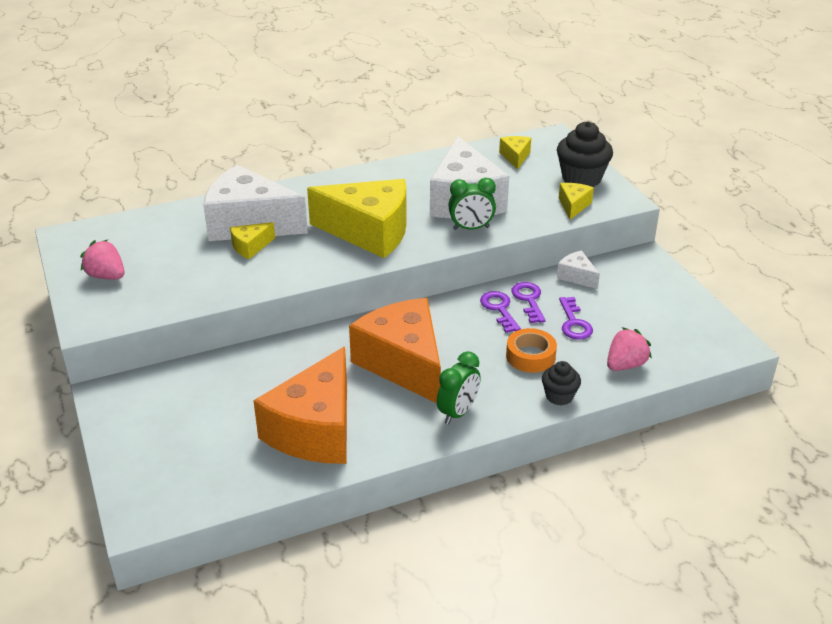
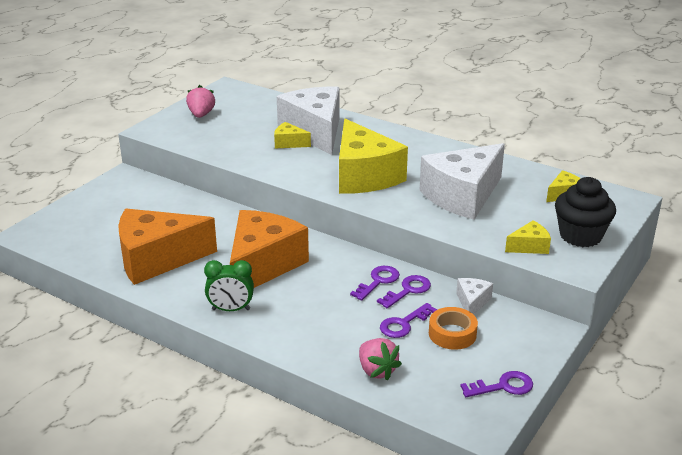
camera: 55 degrees right, 5 degrees down
green clock [448,178,496,230] -> none
orange tape [506,328,557,373] -> orange tape moved to [429,307,478,350]
black cupcake [542,361,581,405] -> none
pink strawberry [607,327,652,371] -> pink strawberry turned 45 degrees clockwise [359,338,402,381]
none -> purple key [460,371,533,397]

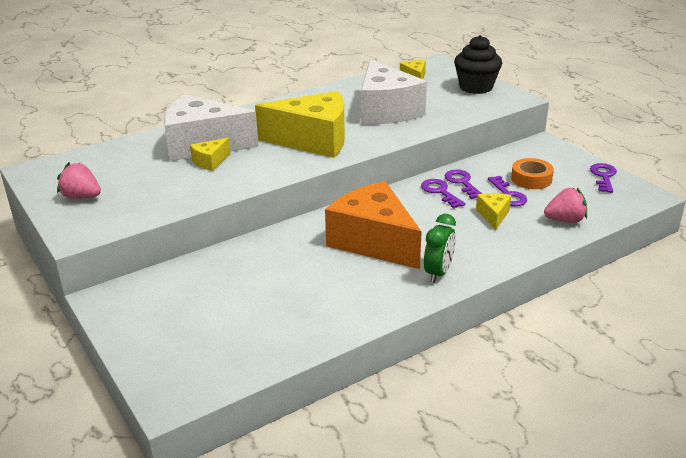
camera: 65 degrees left, 0 degrees up
orange cheese [118,208,217,285] -> none
white cheese [456,278,493,315] -> none
yellow cheese [505,220,551,254] -> yellow cheese moved to [476,193,511,230]

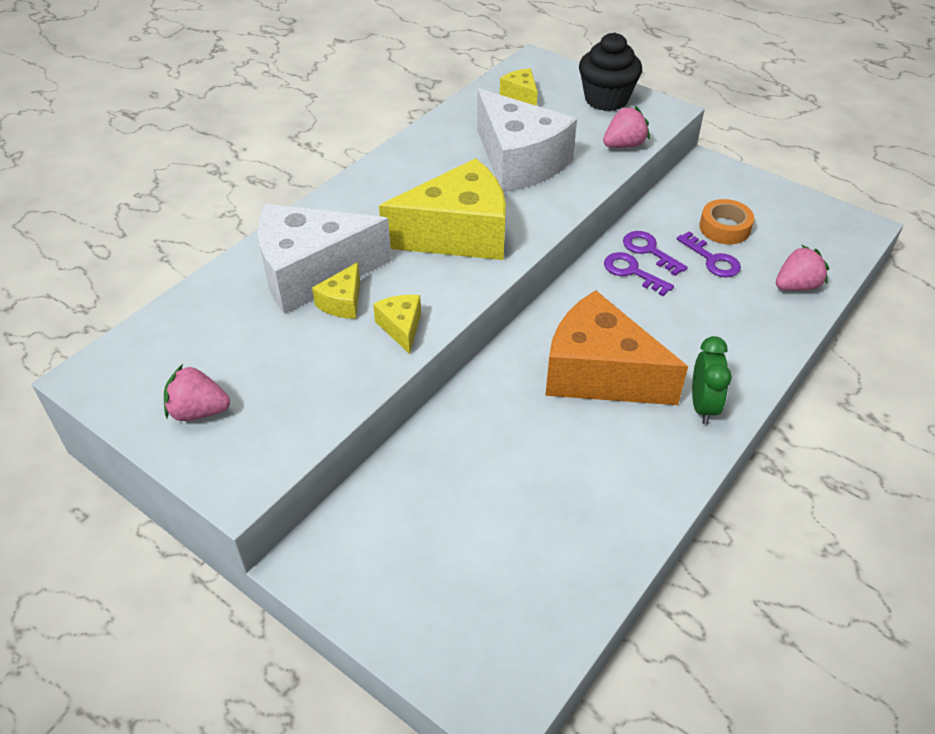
camera: 20 degrees left, 15 degrees up
yellow cheese [476,193,511,230] -> yellow cheese moved to [373,295,421,354]
purple key [590,163,617,193] -> none
none -> pink strawberry [603,106,650,148]

